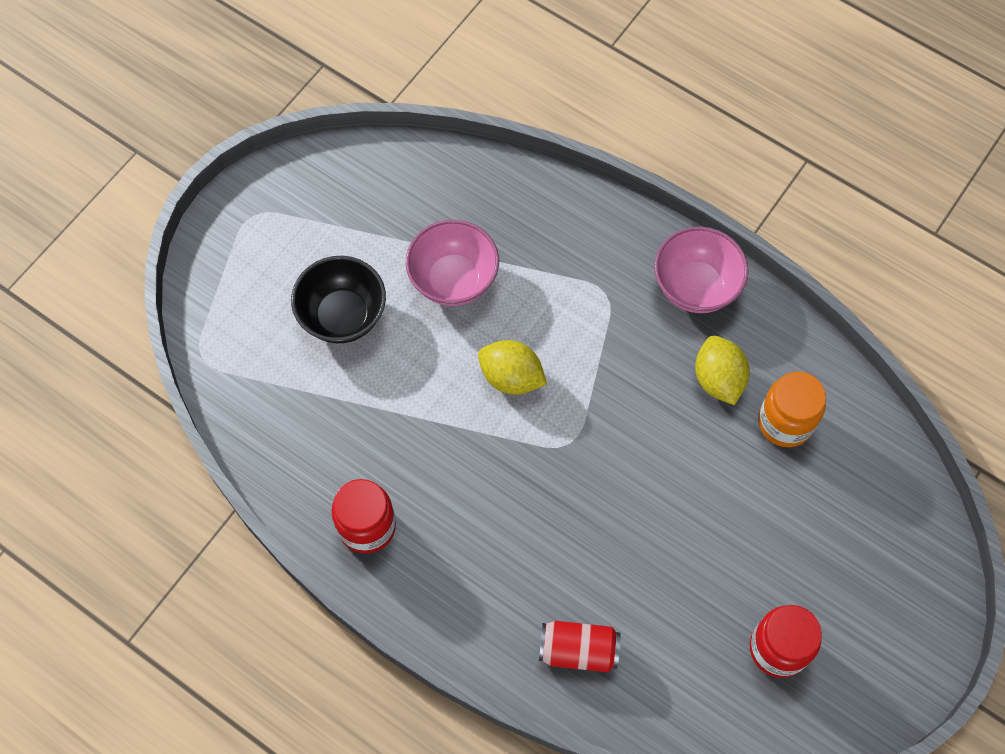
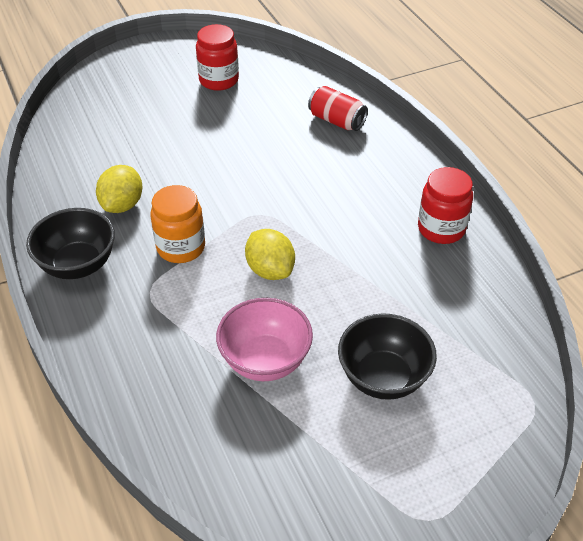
camera: 150 degrees left, 20 degrees down
pink bowl [654,227,749,313] -> black bowl [26,208,115,279]
orange jar [758,372,826,447] -> orange jar moved to [150,185,205,263]

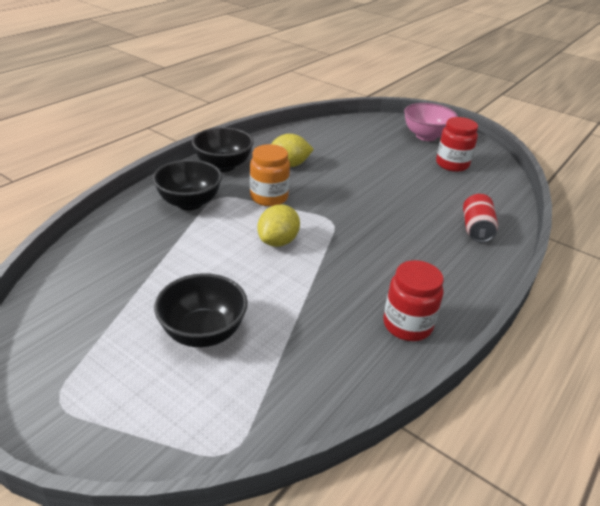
camera: 60 degrees right, 10 degrees down
pink bowl [216,298,313,381] -> pink bowl moved to [404,103,458,141]
none -> black bowl [153,160,222,210]

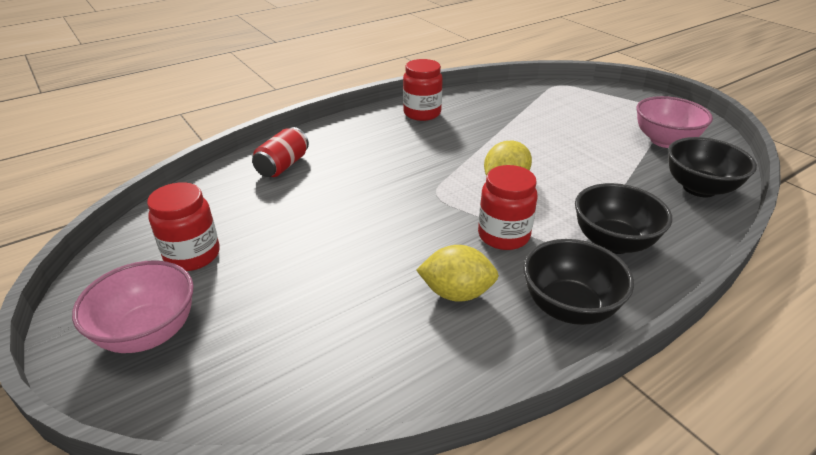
camera: 160 degrees left, 0 degrees up
black bowl [154,273,248,347] -> black bowl moved to [668,137,757,197]
orange jar [250,144,290,207] -> red jar [478,165,538,250]
none -> pink bowl [637,96,713,148]

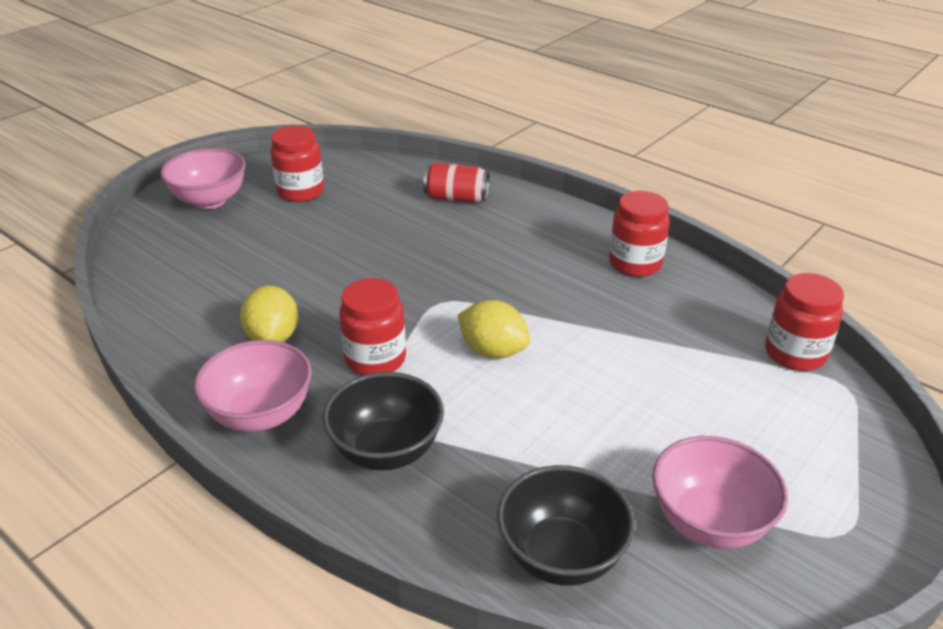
camera: 75 degrees right, 0 degrees up
black bowl [523,239,634,325] -> pink bowl [194,340,312,432]
none -> red jar [765,273,844,371]

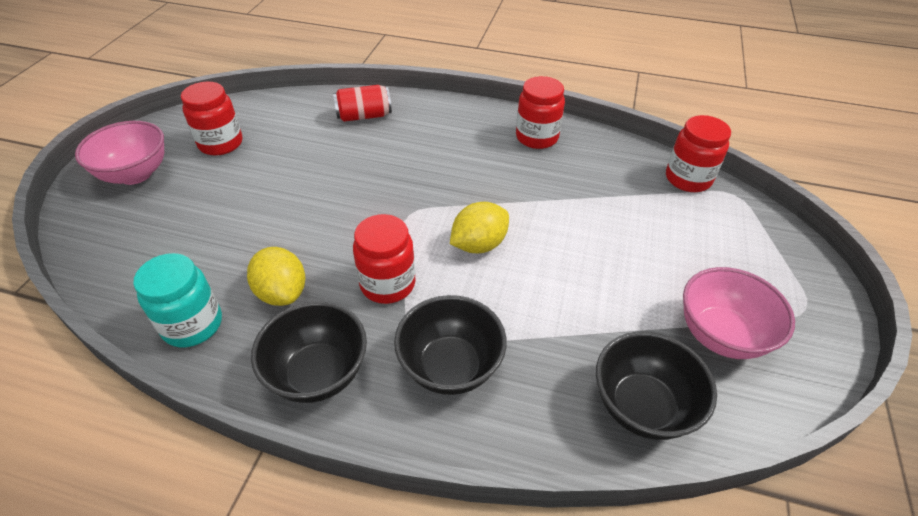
camera: 25 degrees left, 10 degrees up
pink bowl [194,340,312,432] -> black bowl [251,302,367,403]
yellow lemon [458,300,530,359] -> yellow lemon turned 45 degrees counterclockwise [450,202,509,253]
none -> turquoise jar [134,253,222,347]

